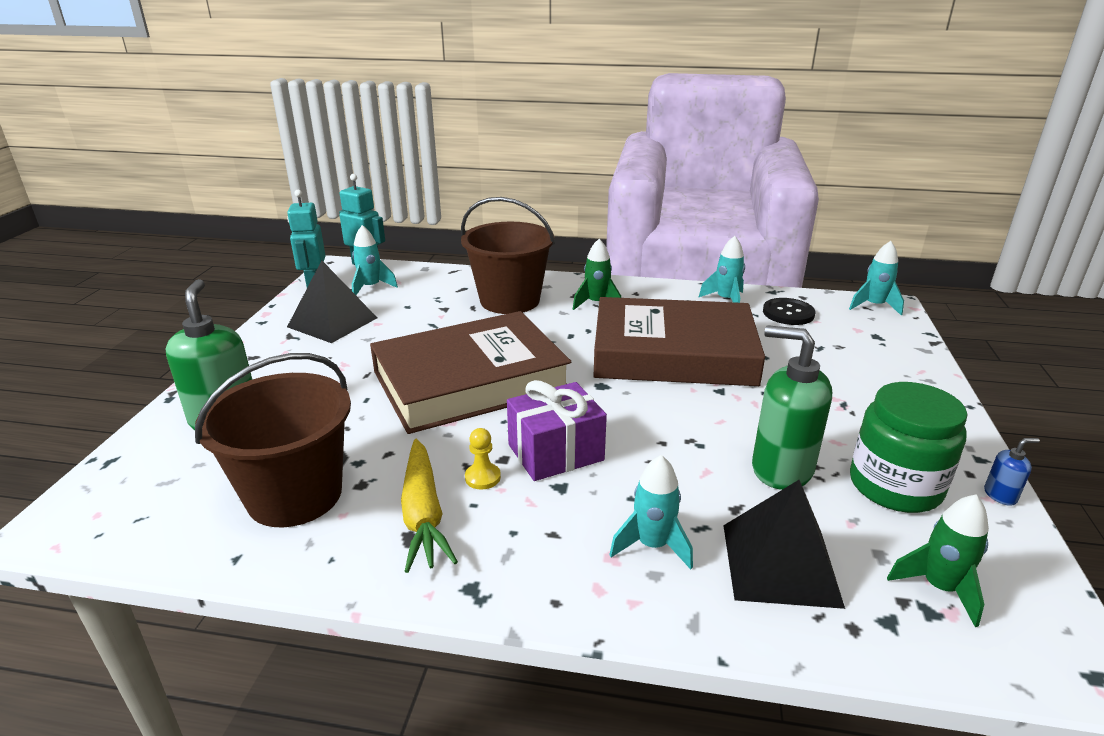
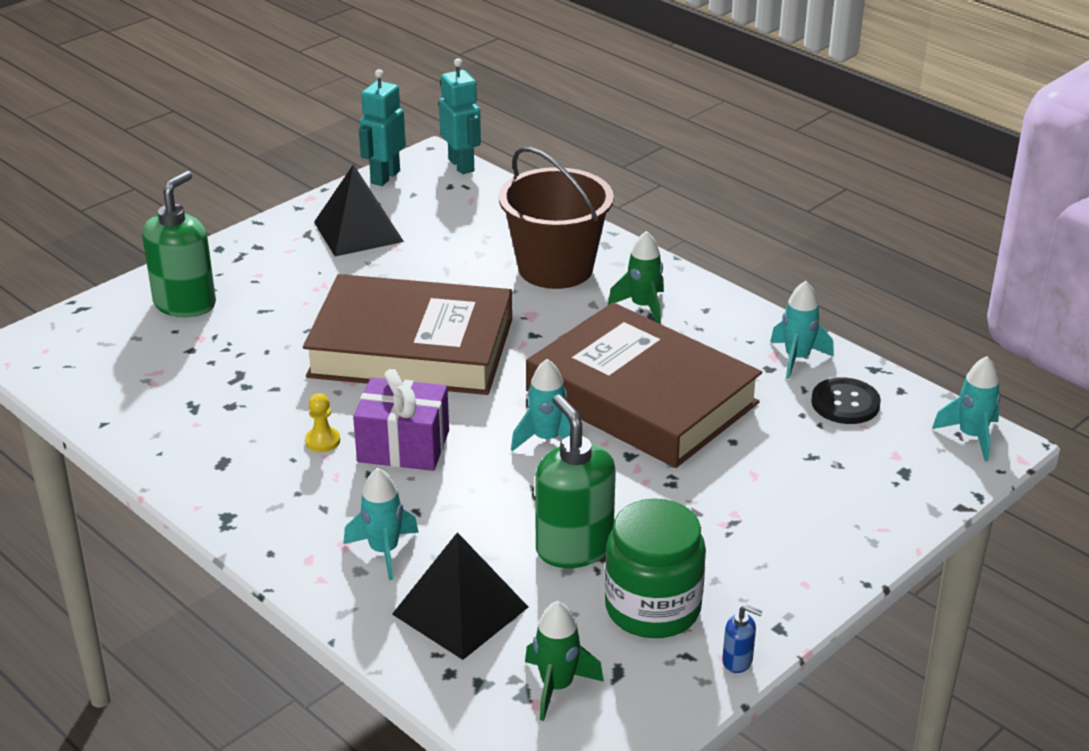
camera: 35 degrees right, 5 degrees up
brown bucket [195,353,351,527] -> none
turquoise rocket [352,225,398,295] -> turquoise rocket moved to [511,359,570,451]
yellow carrot [401,439,458,573] -> none

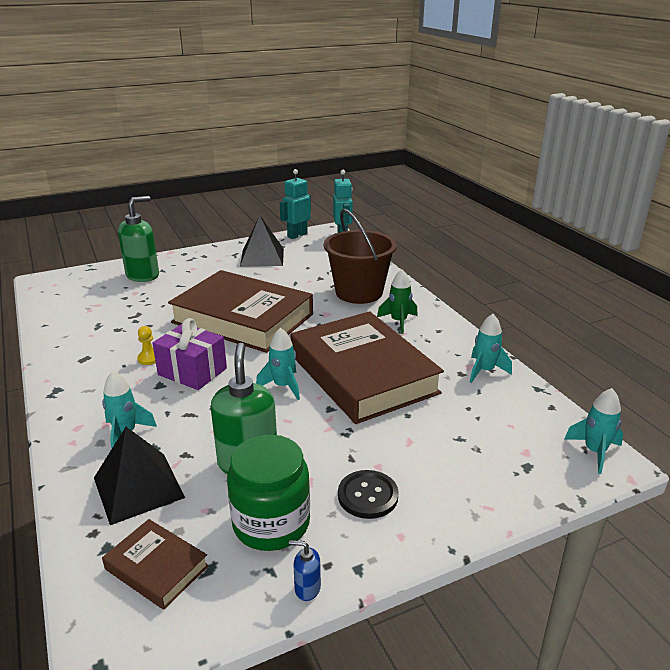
camera: 20 degrees right, 5 degrees down
green rocket [525,601,604,721] -> brown book [102,519,209,610]
blue soap dispenser [722,605,762,673] -> blue soap dispenser turned 150 degrees clockwise [289,540,321,601]
black button [811,377,881,424] -> black button moved to [338,470,399,519]

